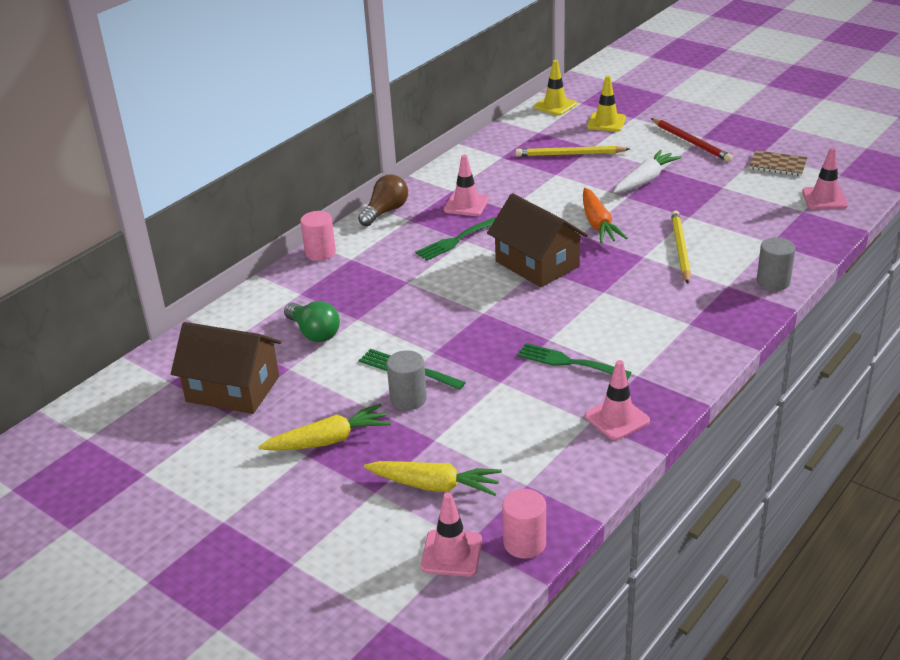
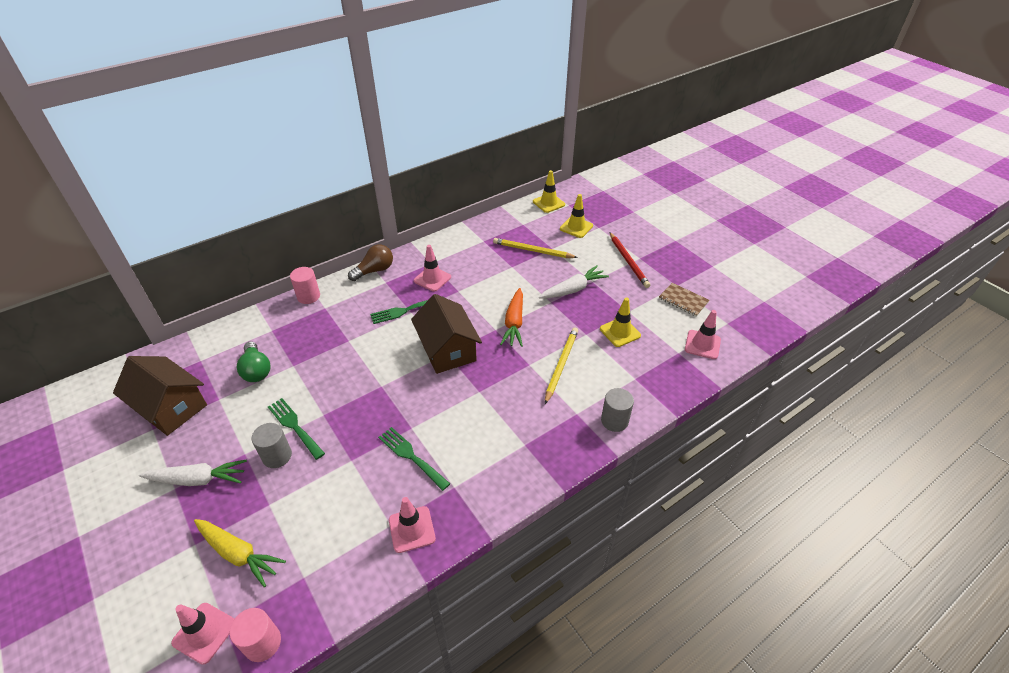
camera: 15 degrees right, 10 degrees up
yellow carrot [258,404,391,451] -> white carrot [139,459,247,486]
none -> yellow traffic cone [600,297,641,347]

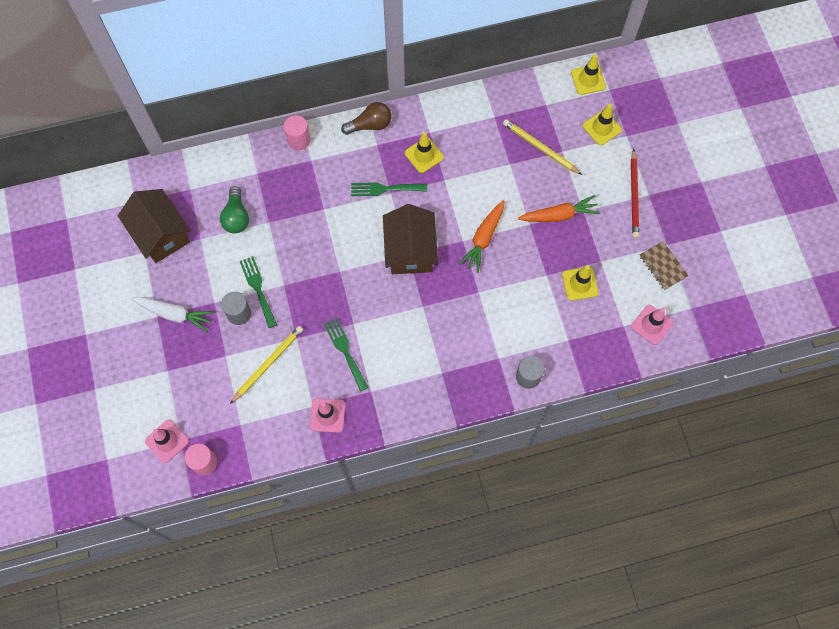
camera: 20 degrees right, 25 degrees up
yellow carrot [194,519,286,587] -> none
pink traffic cone [414,245,451,292] -> yellow traffic cone [405,132,444,173]
white carrot [539,266,609,298] -> orange carrot [518,195,600,222]
yellow pencil [545,327,578,404] -> yellow pencil moved to [230,326,303,404]

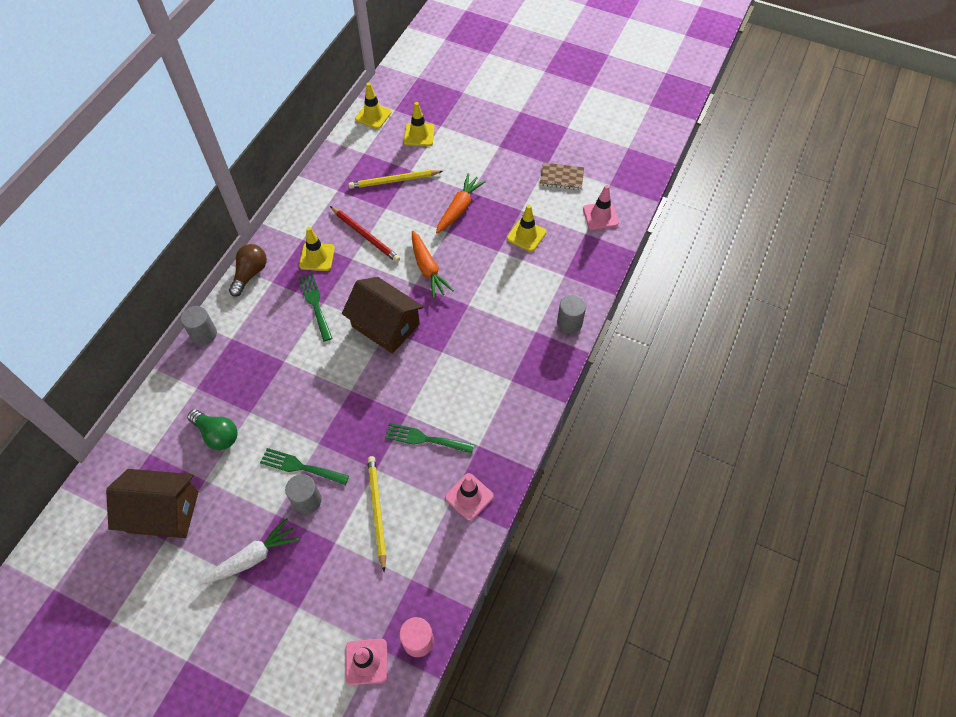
camera: 50 degrees left, 10 degrees down
pink cylinder [284,115,310,150] -> grey cylinder [181,306,217,345]
green fork [351,182,427,196] -> green fork turned 120 degrees clockwise [298,274,332,341]
red pencil [631,149,639,238] -> red pencil moved to [330,206,400,262]

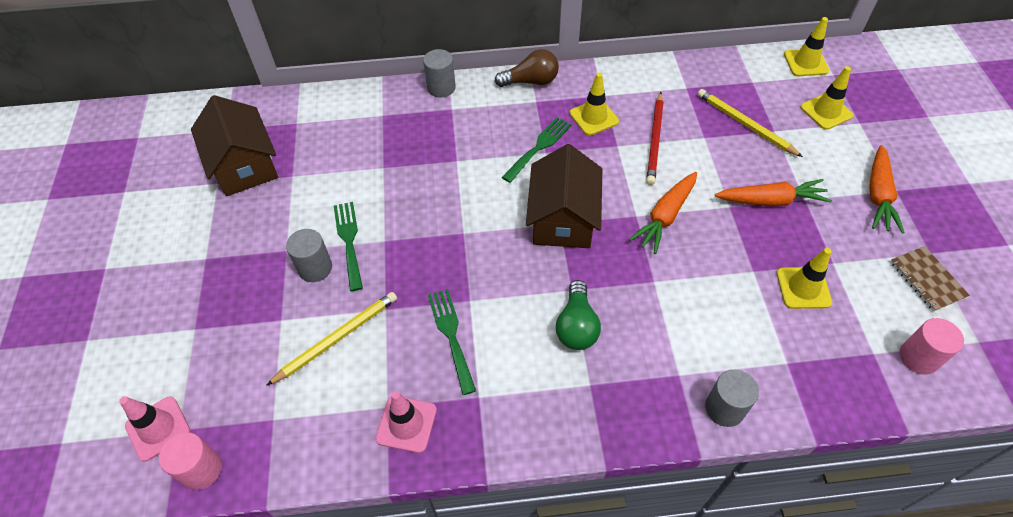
camera: 60 degrees right, 5 degrees down
green light bulb [187,409,237,450] -> green light bulb moved to [556,280,601,350]
white carrot [198,518,299,585] -> none
pink traffic cone [583,185,619,230] -> pink cylinder [900,318,964,375]
none -> orange carrot [869,145,905,234]

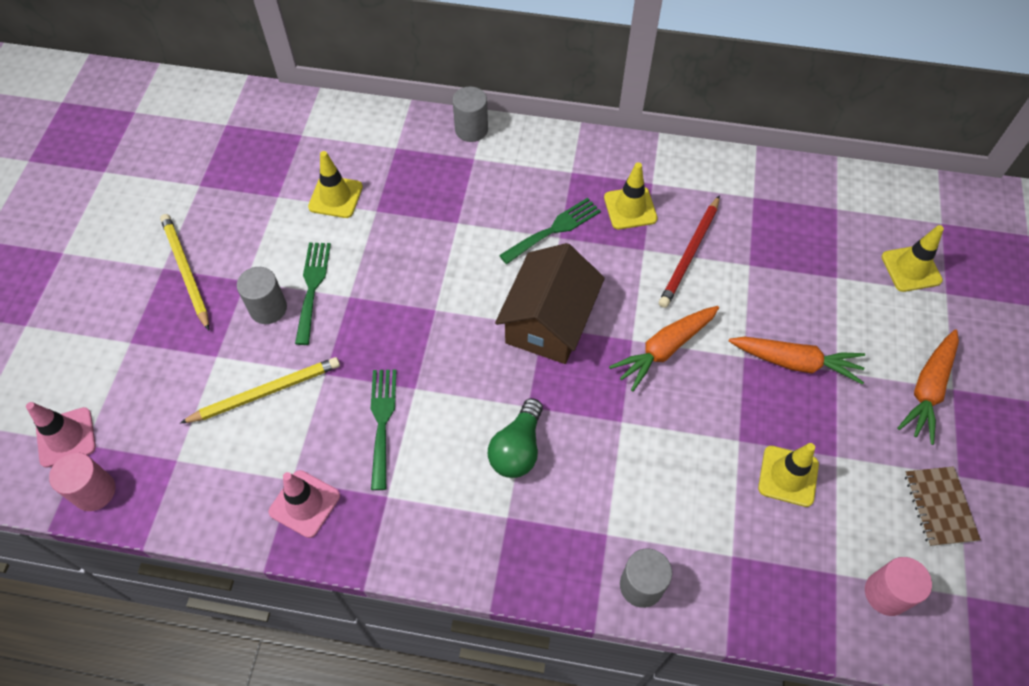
camera: 15 degrees right, 5 degrees up
brown house [191,95,278,196] -> none
brown light bulb [495,49,559,87] -> none
yellow pencil [698,89,803,157] -> yellow pencil moved to [160,214,209,331]
yellow traffic cone [784,17,830,76] -> yellow traffic cone moved to [308,151,363,218]

